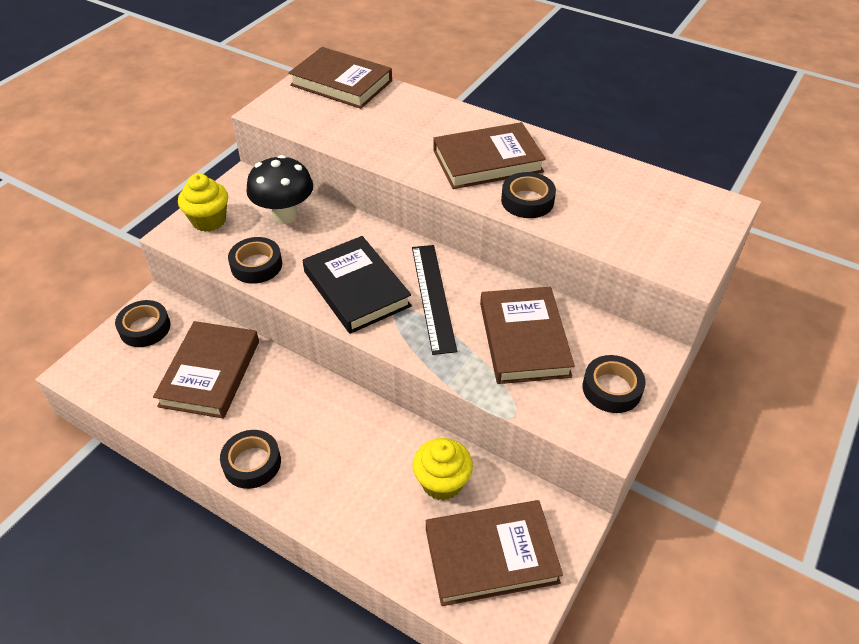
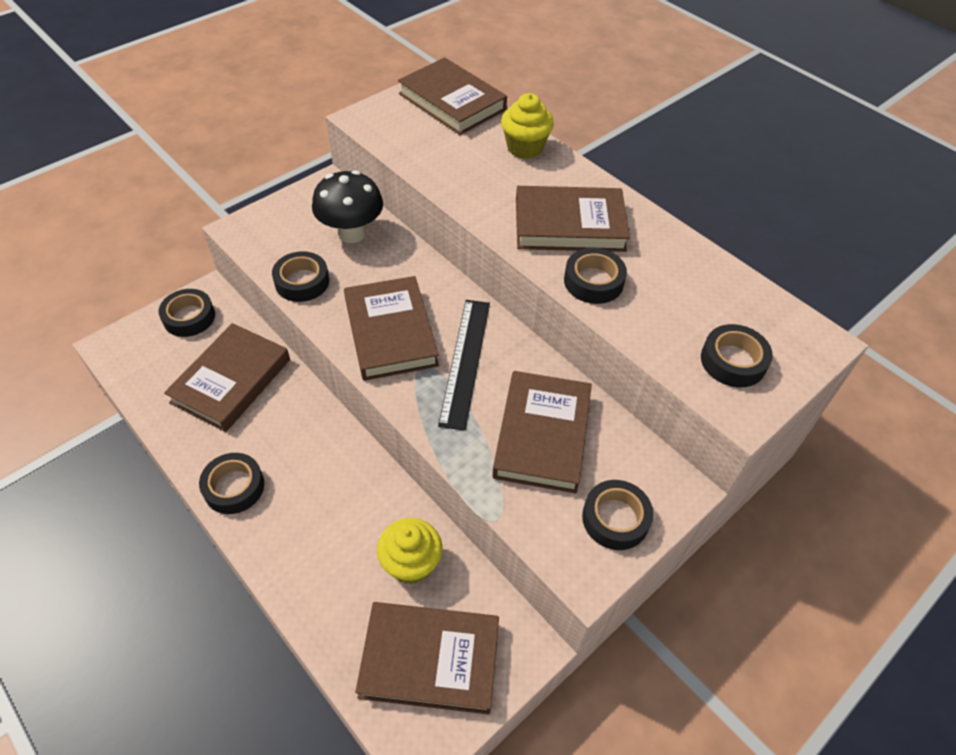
camera: 15 degrees right, 5 degrees up
yellow cupcake [178,174,228,232] -> yellow cupcake moved to [501,93,554,159]
black book [303,236,412,334] -> brown book [344,276,439,381]
none -> black tape [701,324,773,387]

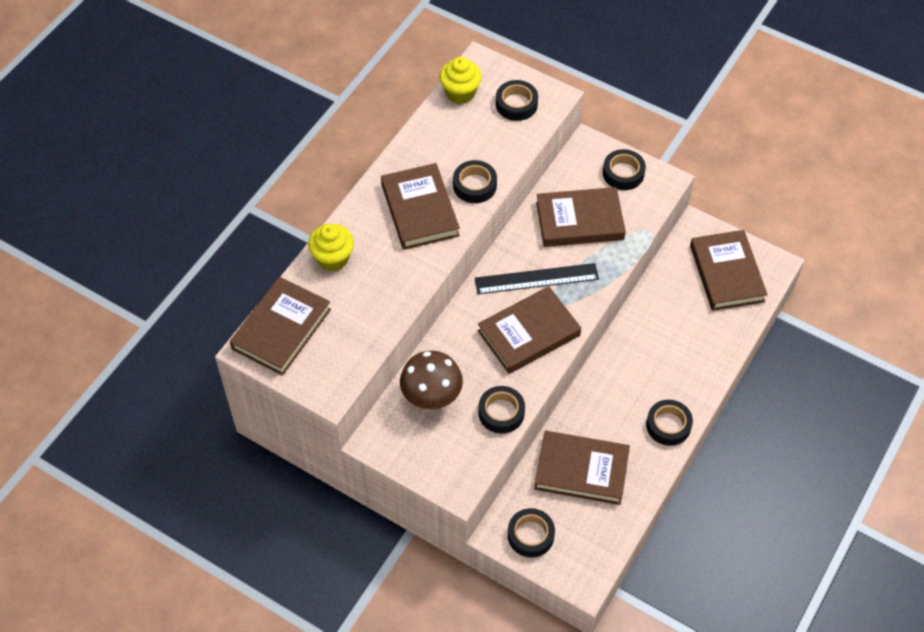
camera: 105 degrees left, 5 degrees up
black mushroom [312,170,383,243] -> brown mushroom [400,351,463,409]
yellow cupcake [377,518,442,585] -> yellow cupcake moved to [439,57,482,104]

